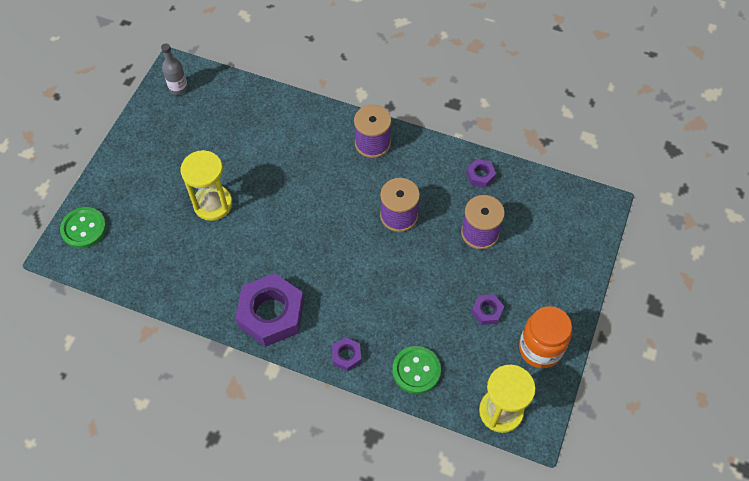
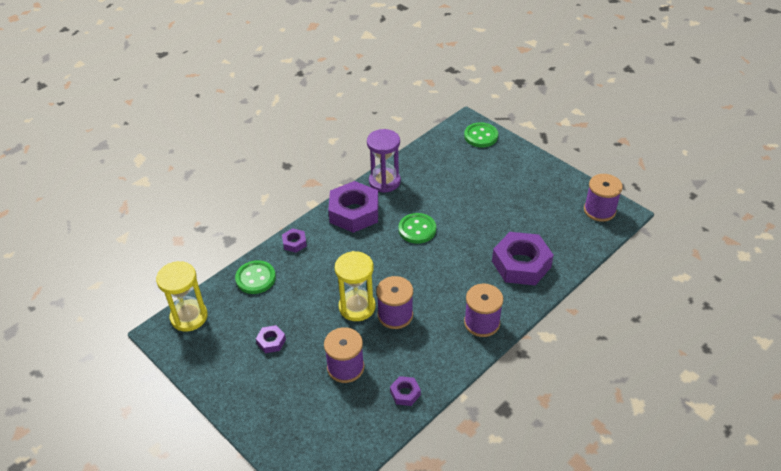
camera: 115 degrees right, 15 degrees down
grey bottle [161,43,188,95] -> purple spool [584,174,623,222]
yellow hourglass [181,150,232,221] -> yellow hourglass moved to [335,251,376,321]
orange jar [519,306,572,368] -> none
none -> purple hourglass [367,129,401,193]
none -> green button [398,213,436,244]
none -> purple nut [492,232,554,285]

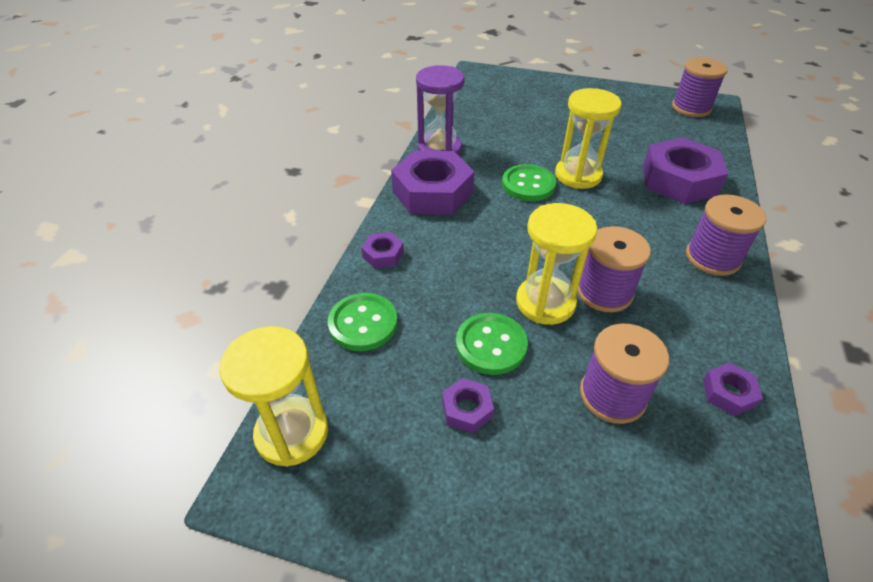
camera: 30 degrees left, 0 degrees up
green button [464,122,498,147] -> green button moved to [456,313,528,375]
none -> yellow hourglass [555,88,622,189]

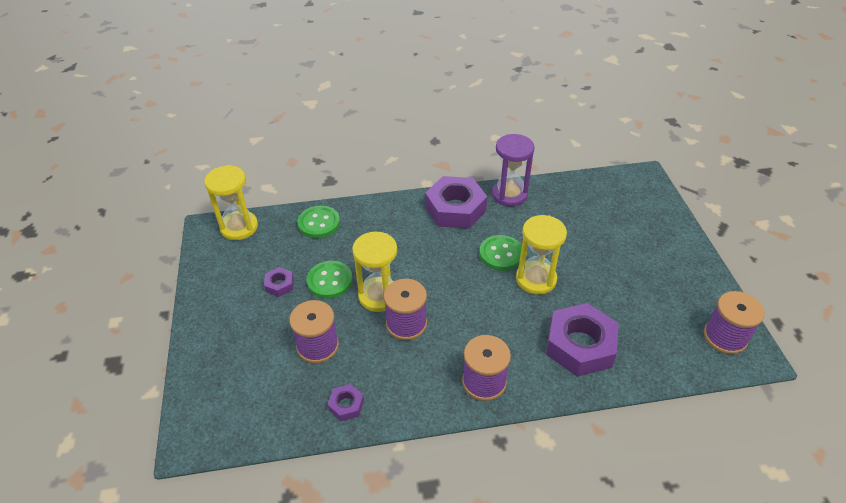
camera: 65 degrees right, 0 degrees up
purple nut [361,232,404,268] -> none

